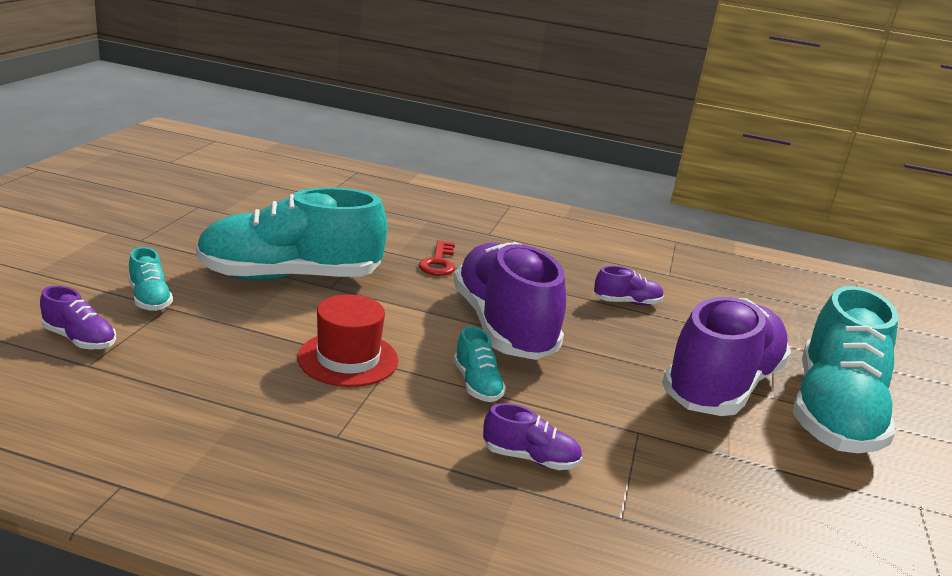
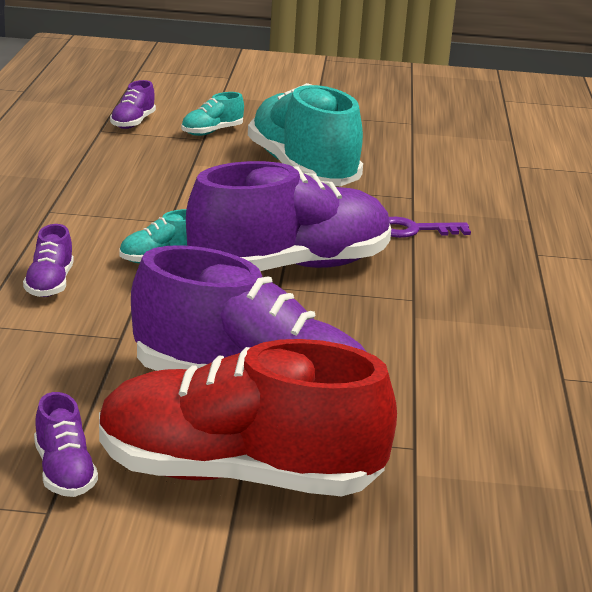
camera: 80 degrees right, 0 degrees up
red hat [298,294,398,387] -> none
red key [419,240,455,276] -> purple key [389,217,471,238]
purple shoe [594,266,664,305] -> purple shoe moved to [34,392,98,497]
turquoise shoe [793,286,898,453] -> red shoe [99,339,397,496]

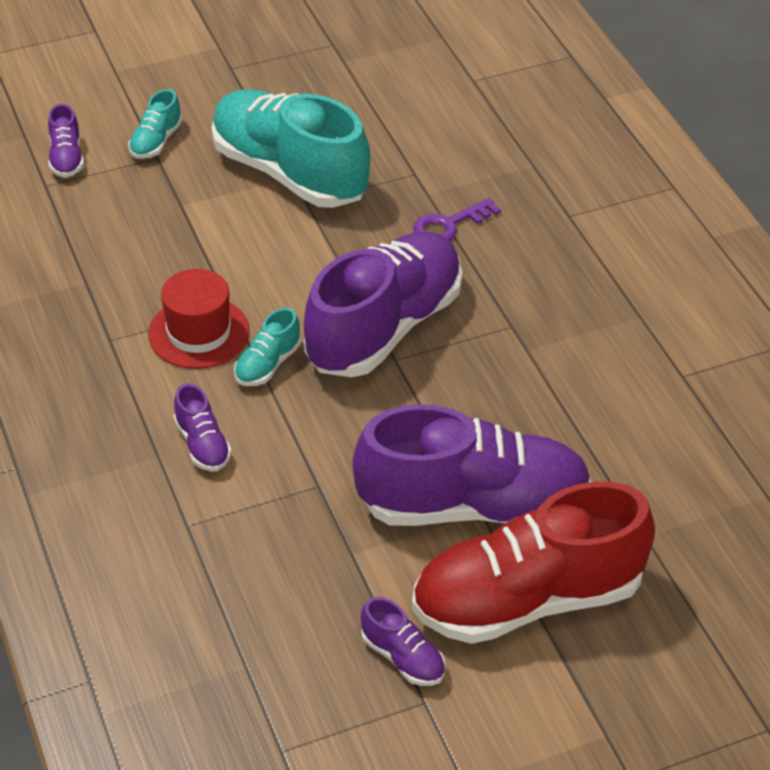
camera: 25 degrees left, 20 degrees up
none -> red hat [148,269,250,369]

